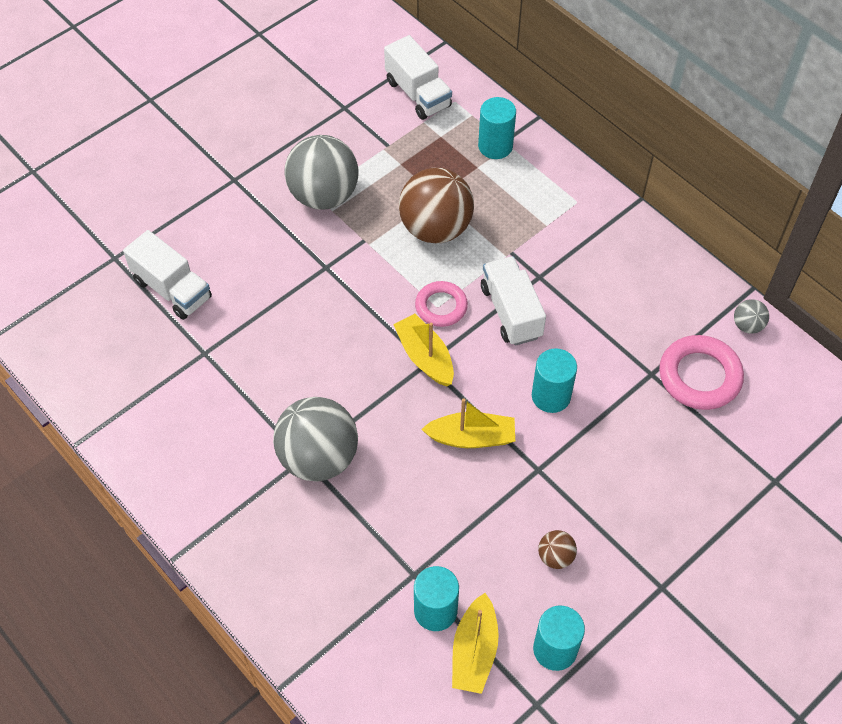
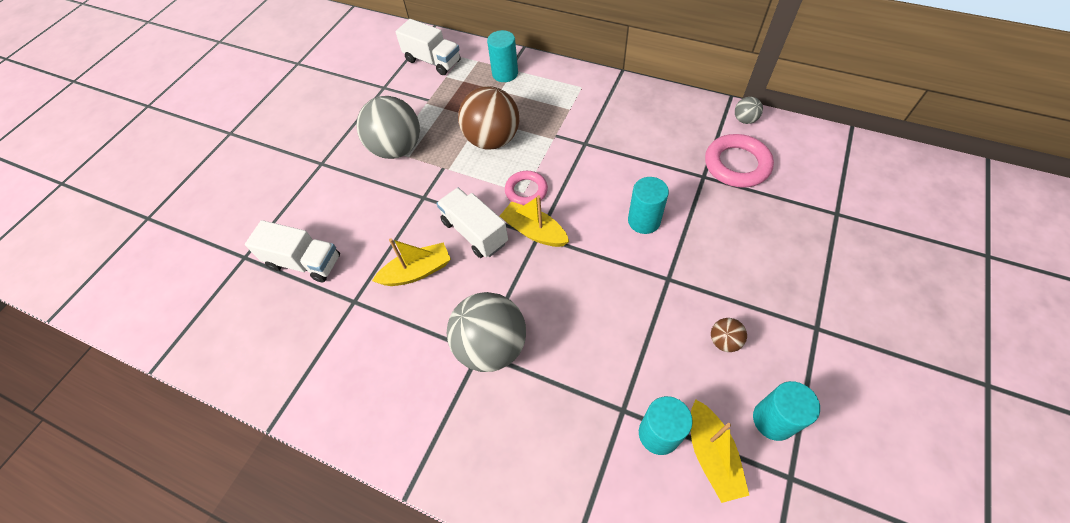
camera: 20 degrees left, 0 degrees up
yellow boat [421,398,515,448] -> yellow boat moved to [372,238,451,286]
white truck [481,256,546,346] -> white truck moved to [436,188,508,258]

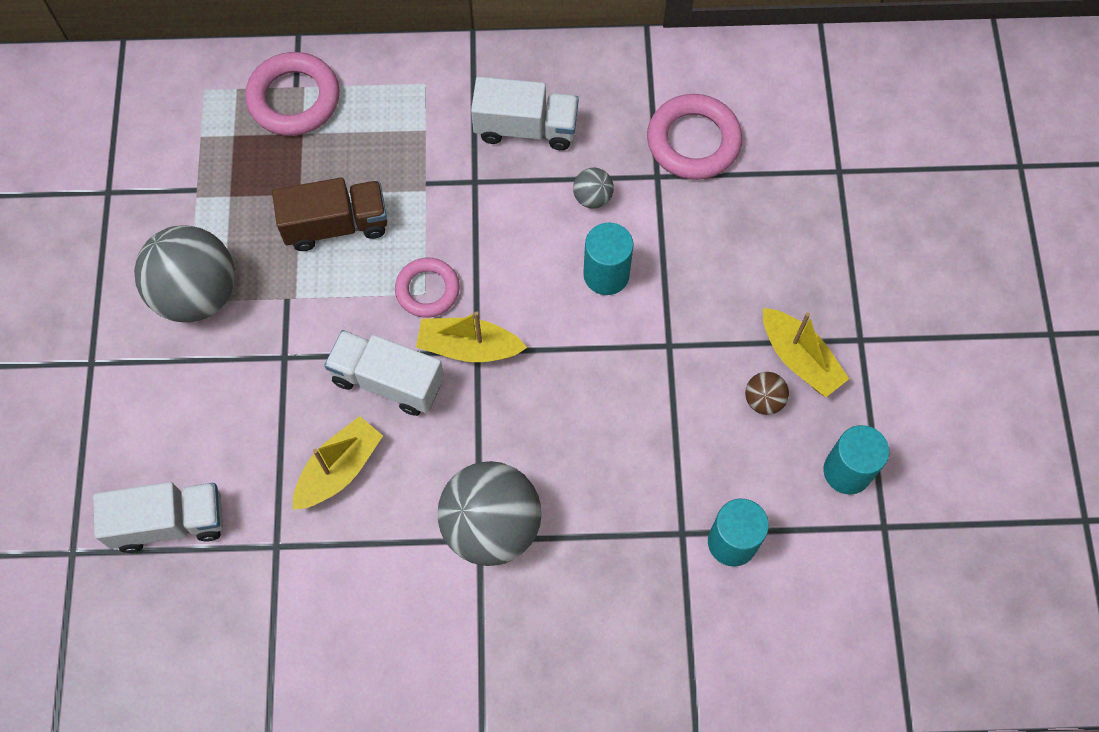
camera: 30 degrees left, 10 degrees up
white truck [395,19,461,75] -> white truck moved to [471,77,579,150]
brown ball [458,86,519,150] -> brown truck [272,177,387,251]
turquoise cylinder [487,30,518,82] -> pink ring [245,52,339,136]
yellow boat [691,399,749,503] -> yellow boat moved to [763,308,849,397]
grey ball [735,97,763,124] -> grey ball moved to [573,168,614,209]

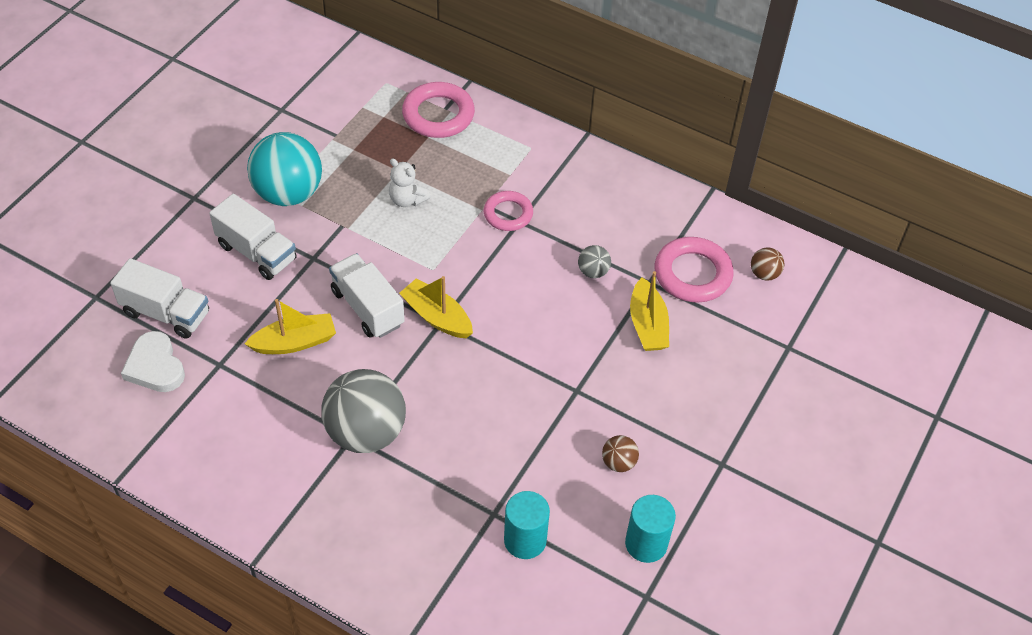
camera: 30 degrees right, 15 degrees down
grey ball [134,225,235,323] -> turquoise ball [247,132,322,206]
brown truck [272,177,387,251] -> white teddy bear [389,158,431,207]
pink ring [395,258,460,318] -> pink ring moved to [484,191,533,231]
white truck [471,77,579,150] -> white truck moved to [209,194,297,280]
turquoise cylinder [583,223,634,295] -> none
yellow boat [763,308,849,397] -> yellow boat moved to [630,271,669,351]
none -> white heart [121,331,185,392]
none -> brown ball [751,247,784,281]

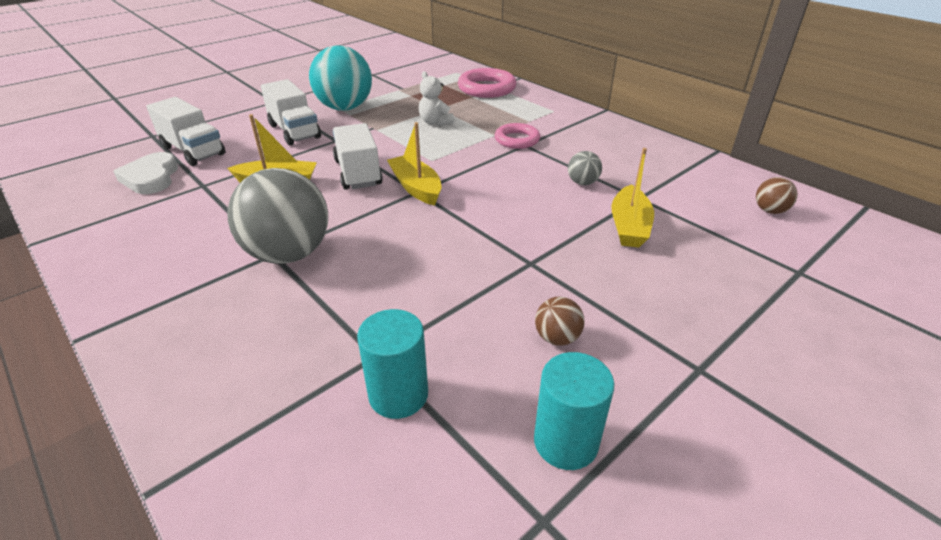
camera: 20 degrees right, 15 degrees down
pink ring [655,237,734,302] -> none

